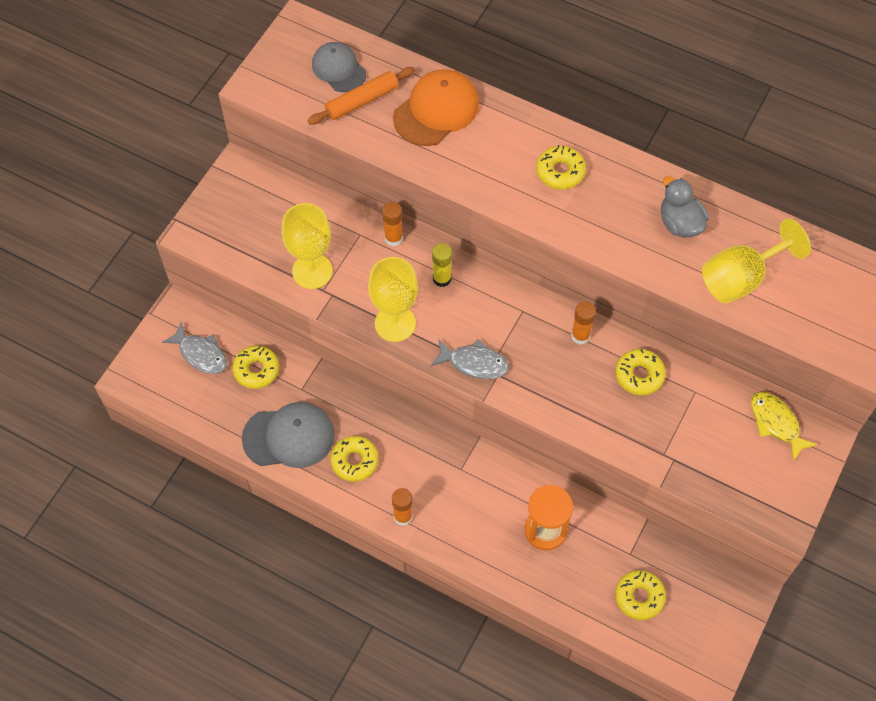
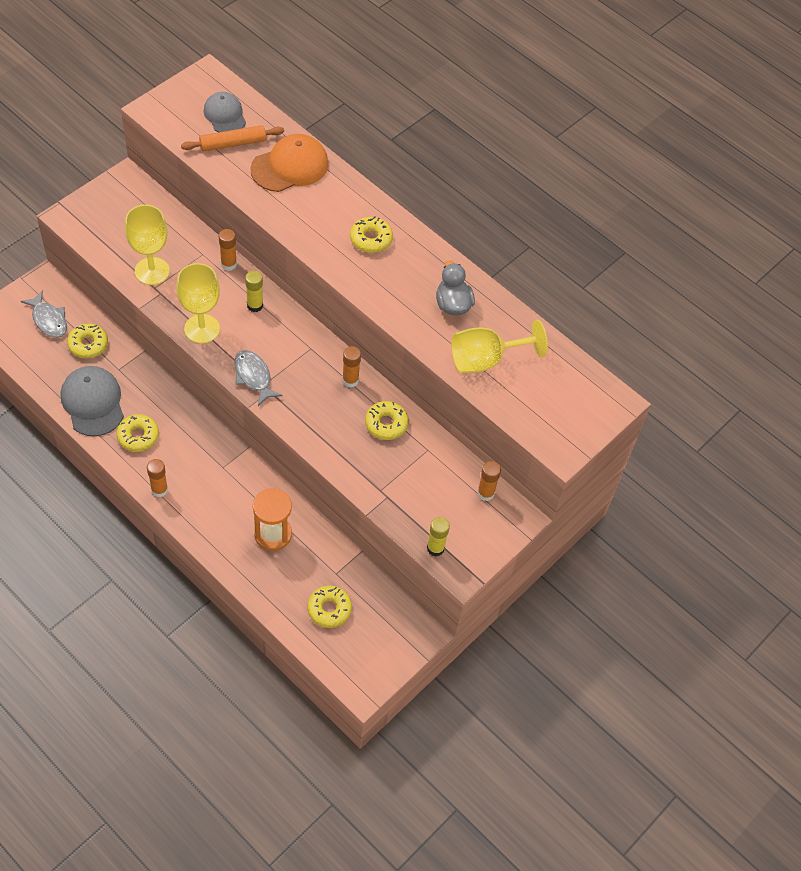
camera: 10 degrees right, 5 degrees down
grey cap [242,402,335,468] -> grey cap turned 120 degrees counterclockwise [61,366,124,437]
grey fish [431,339,509,379] -> grey fish turned 150 degrees counterclockwise [235,350,282,406]
yellow fish [751,392,818,462] -> orange glue stick [477,461,501,501]
none -> yellow glue stick [427,517,450,557]

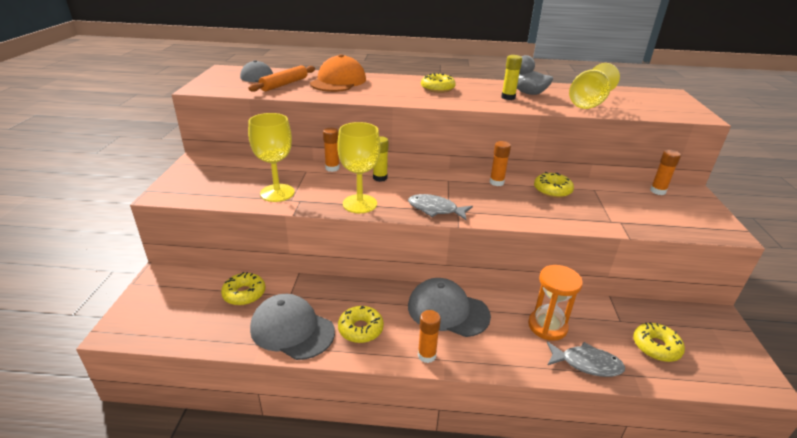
camera: 35 degrees left, 25 degrees down
grey fish [21,290,67,338] -> grey fish moved to [547,342,625,377]
yellow glue stick [427,517,450,557] -> yellow glue stick moved to [501,55,522,100]
none -> grey cap [408,278,491,337]

